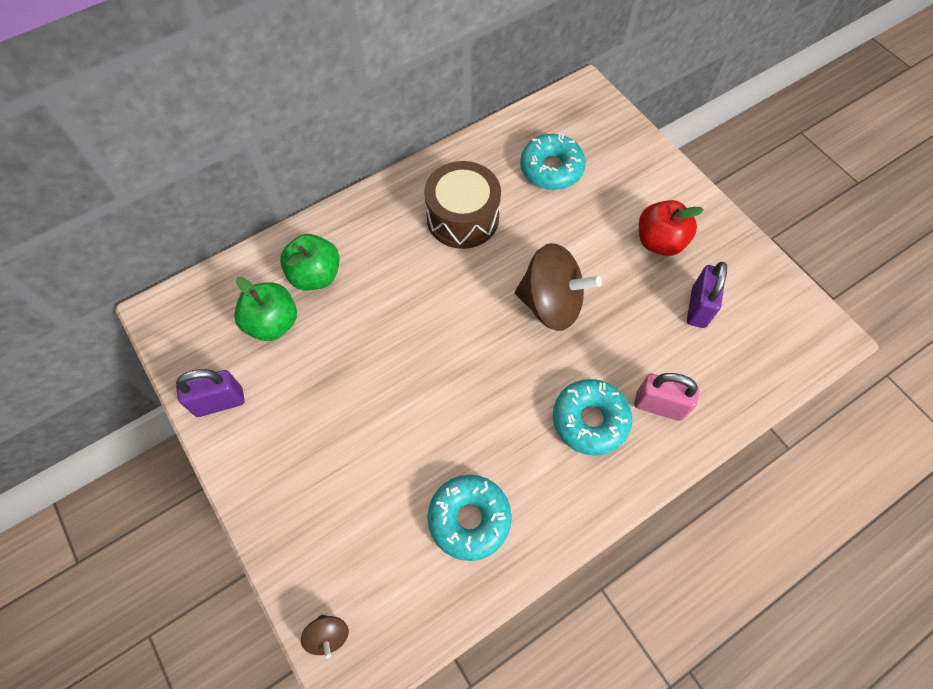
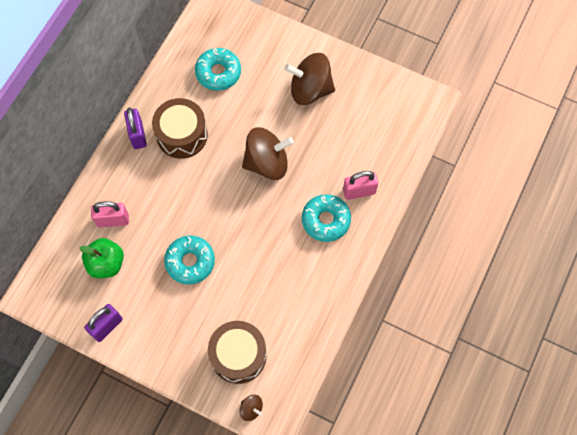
camera: 30 degrees left, 5 degrees up
green apple [280,234,340,290] -> pink padlock [91,201,129,227]
turquoise donut [428,475,512,561] -> turquoise donut moved to [164,236,215,284]
red apple [639,200,704,256] -> brown spinning top [284,53,335,105]
purple padlock [687,262,727,328] -> purple padlock moved to [124,108,147,149]
none -> brown drum [208,321,267,384]

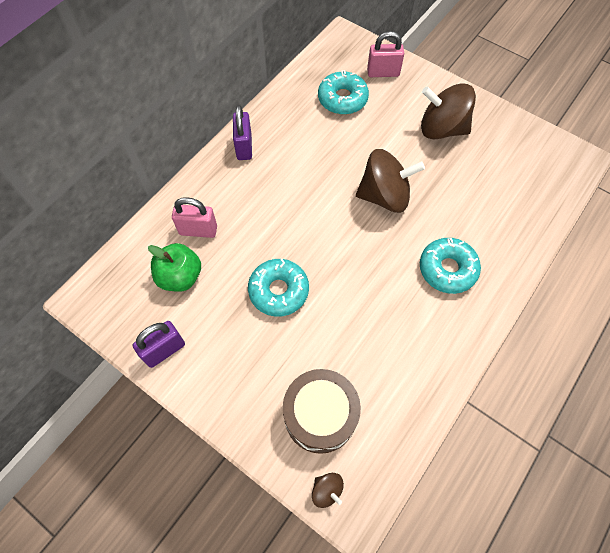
camera: 10 degrees right, 5 degrees down
brown drum [152,98,208,159] -> none
pink padlock [343,171,378,200] -> pink padlock moved to [367,31,405,77]

